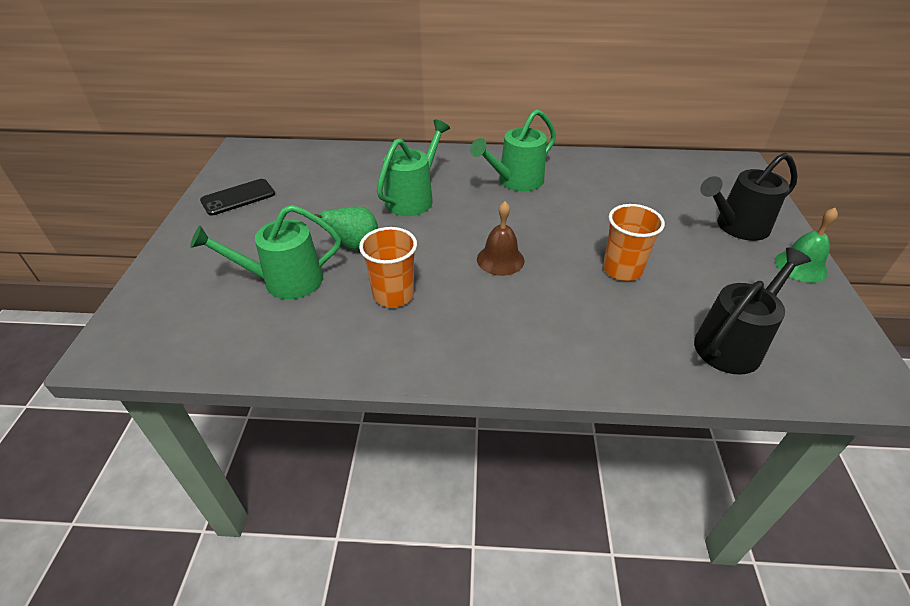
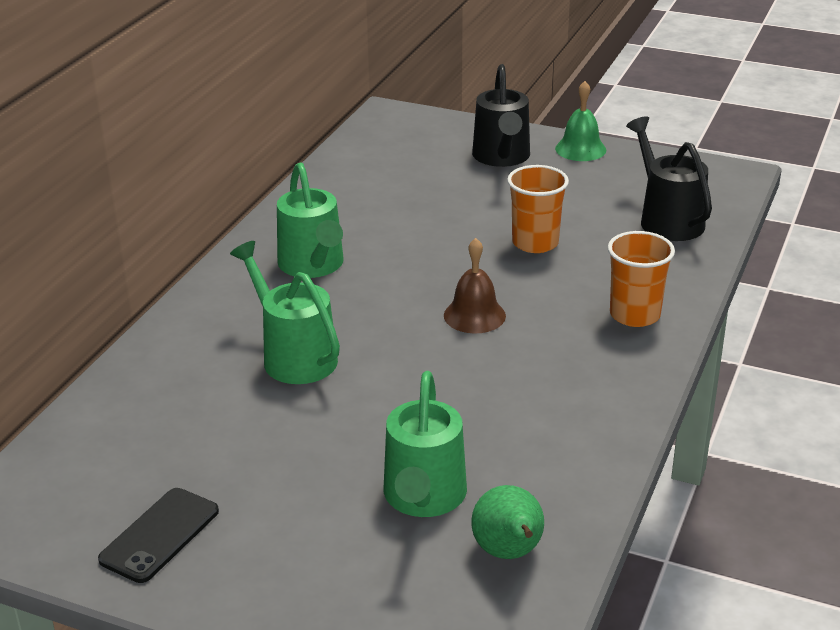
camera: 70 degrees left, 10 degrees down
black phone [200,179,275,216] -> black phone turned 45 degrees clockwise [98,488,219,583]
green pear [314,206,378,250] -> green pear moved to [471,485,544,559]
orange cup [359,227,417,308] -> orange cup moved to [608,231,675,327]

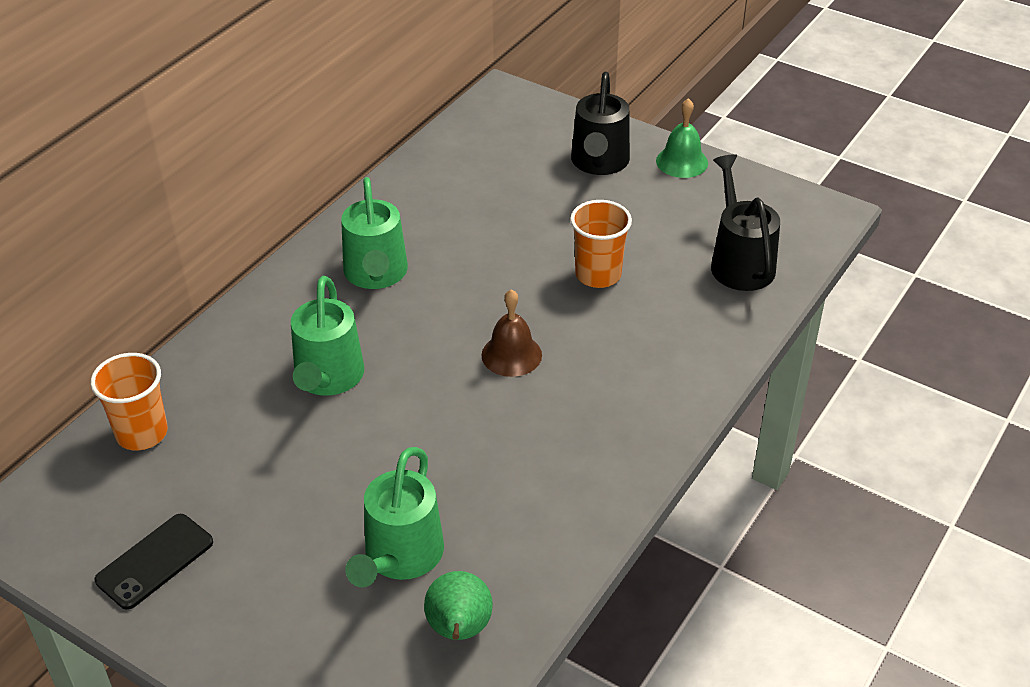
camera: 10 degrees right, 10 degrees up
green watering can [230,241,340,384] -> green watering can turned 150 degrees counterclockwise [291,276,364,396]
orange cup [608,231,675,327] -> orange cup moved to [91,353,168,450]

